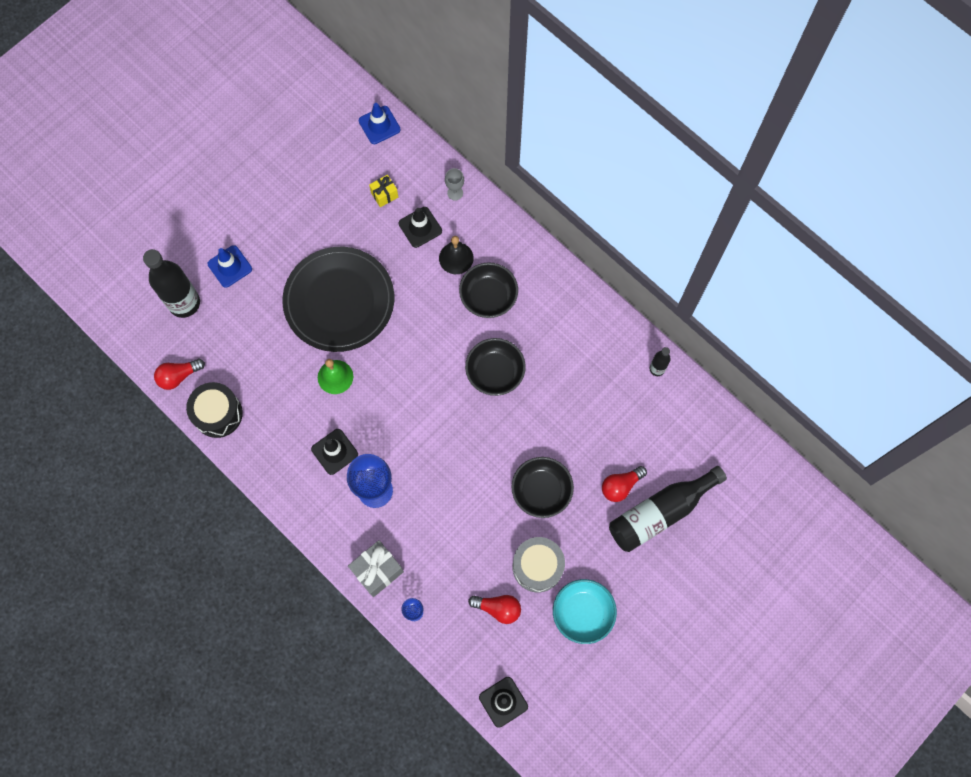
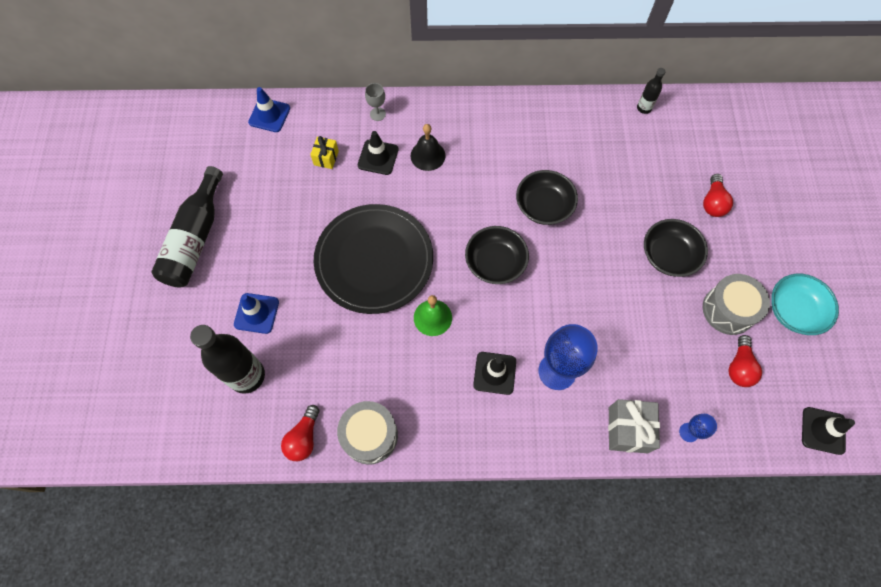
camera: 45 degrees left, 5 degrees down
black drum [186,382,243,438] -> grey drum [337,401,398,465]
black bowl [459,262,518,318] -> black bowl moved to [465,226,529,284]
red light bulb [468,595,521,624] -> red light bulb turned 135 degrees clockwise [729,335,762,387]
black bottle [609,466,727,552] -> black bottle moved to [151,166,223,288]

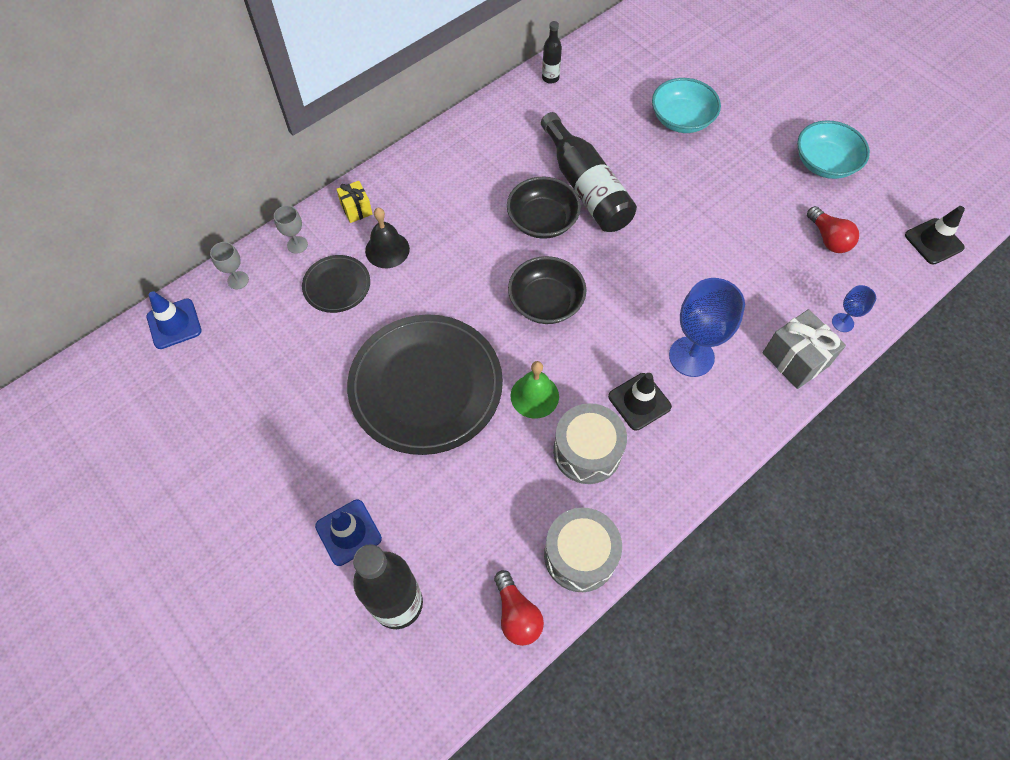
camera: 40 degrees left, 5 degrees down
black bottle [151,166,223,288] -> black bottle moved to [541,112,637,232]
yellow gift [310,136,339,169] -> yellow gift moved to [336,181,373,223]
black traffic cone [358,131,398,175] -> black plate [302,255,370,313]
black bowl [644,219,708,277] -> none
red light bulb [703,174,733,217] -> turquoise bowl [652,78,721,133]
grey drum [703,274,770,335] -> grey drum moved to [553,403,627,484]
none -> grey goblet [210,242,249,289]

